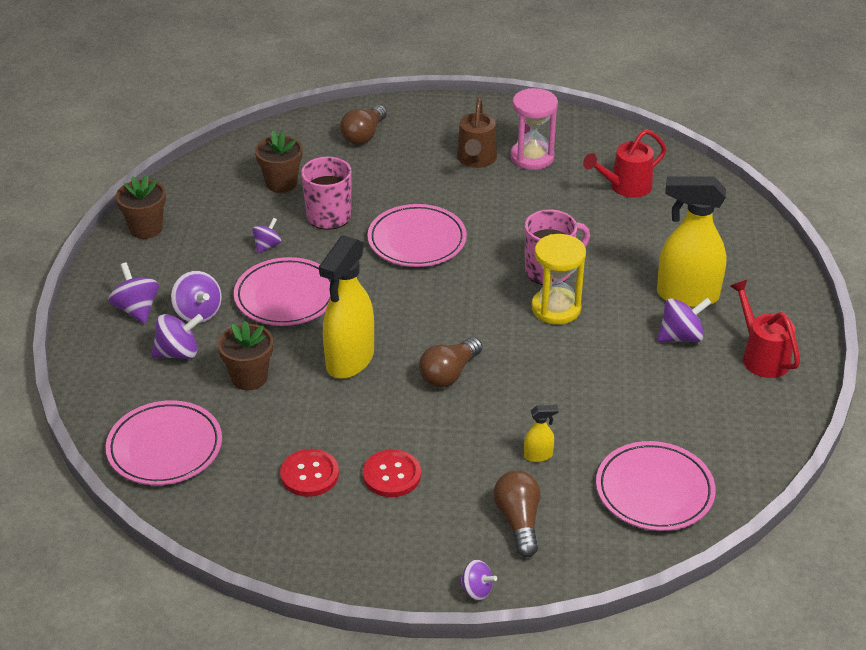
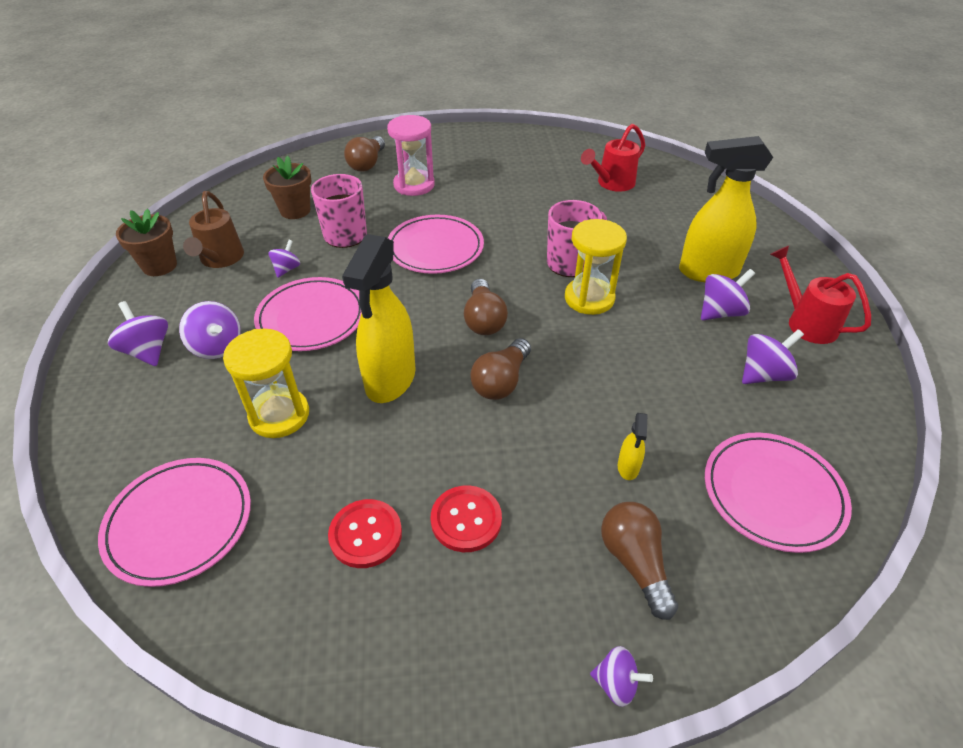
camera: 10 degrees left, 5 degrees up
purple spinning top [151,314,203,359] -> purple spinning top moved to [742,329,804,384]
brown flower pot [218,321,273,390] -> yellow hourglass [223,329,309,438]
brown watering can [457,98,497,168] -> brown watering can moved to [183,191,244,268]
pink hourglass [510,88,558,170] -> pink hourglass moved to [387,115,435,196]
yellow spray bottle [524,405,559,462] -> yellow spray bottle turned 120 degrees clockwise [618,413,647,480]
none -> brown light bulb [464,279,508,335]

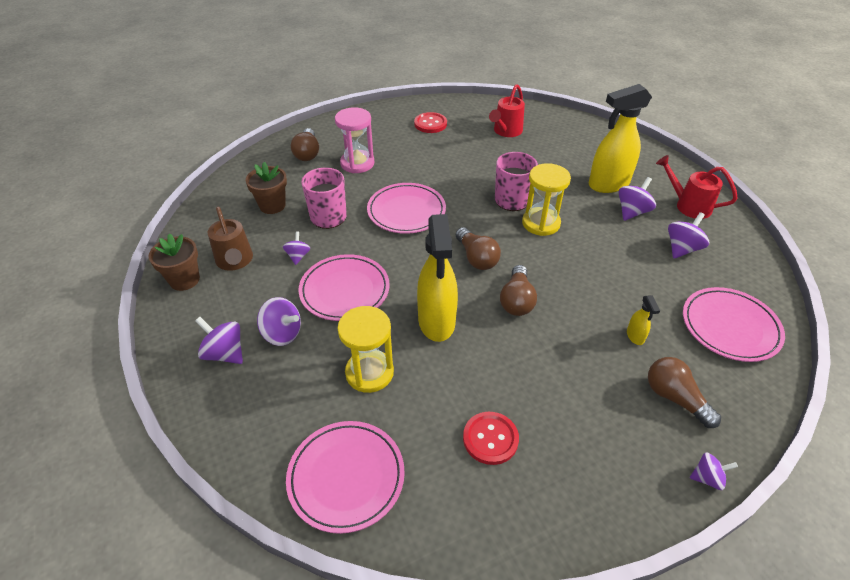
camera: 20 degrees left, 0 degrees up
red button [431,485,502,552] -> red button moved to [414,112,447,133]

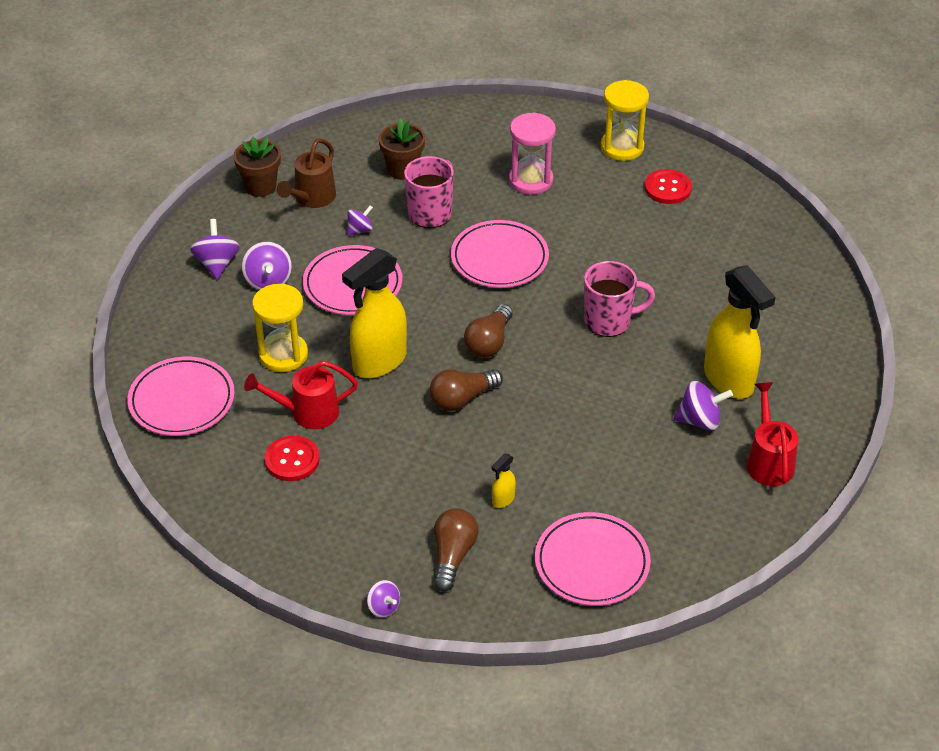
camera: 50 degrees right, 0 degrees up
brown light bulb [291,128,319,161] -> none
red watering can [489,84,525,137] -> red watering can moved to [244,361,358,429]
yellow hourglass [522,163,571,236] -> yellow hourglass moved to [601,80,649,161]
yellow spray bottle [589,84,652,193] -> yellow spray bottle turned 150 degrees counterclockwise [704,265,776,399]
purple spinning top [668,212,709,259] -> none

